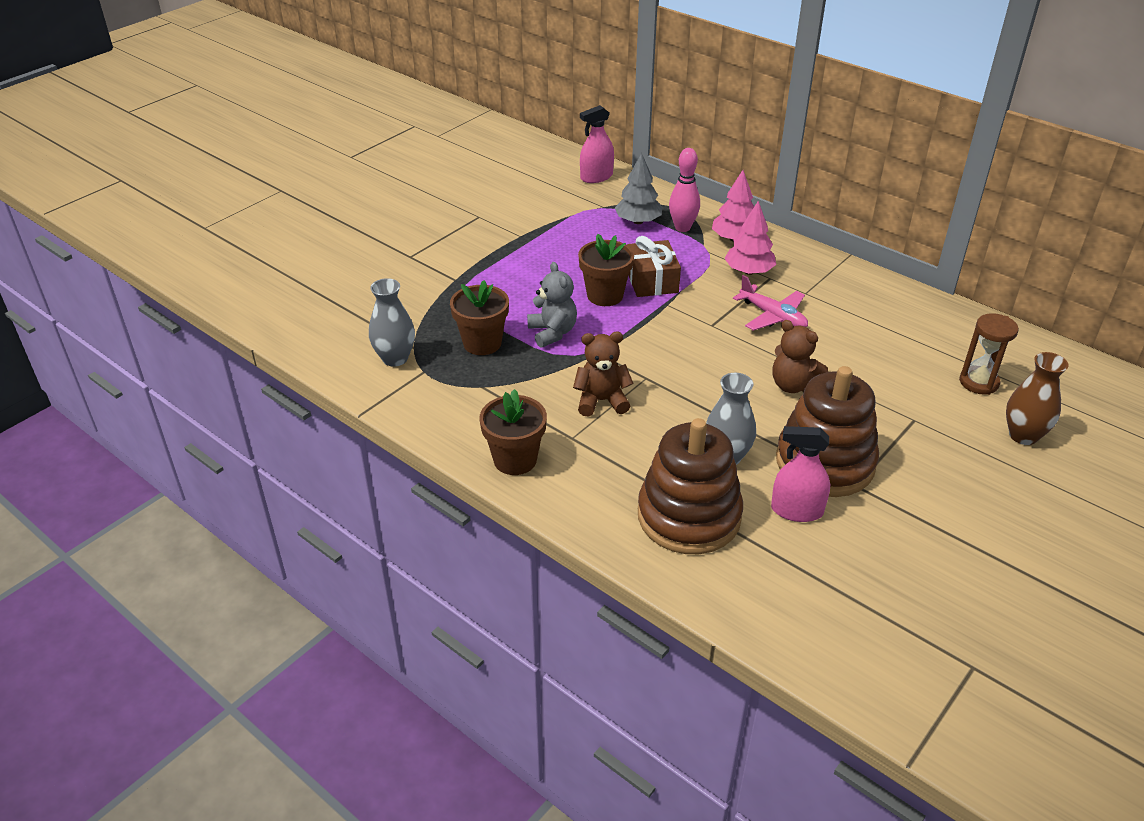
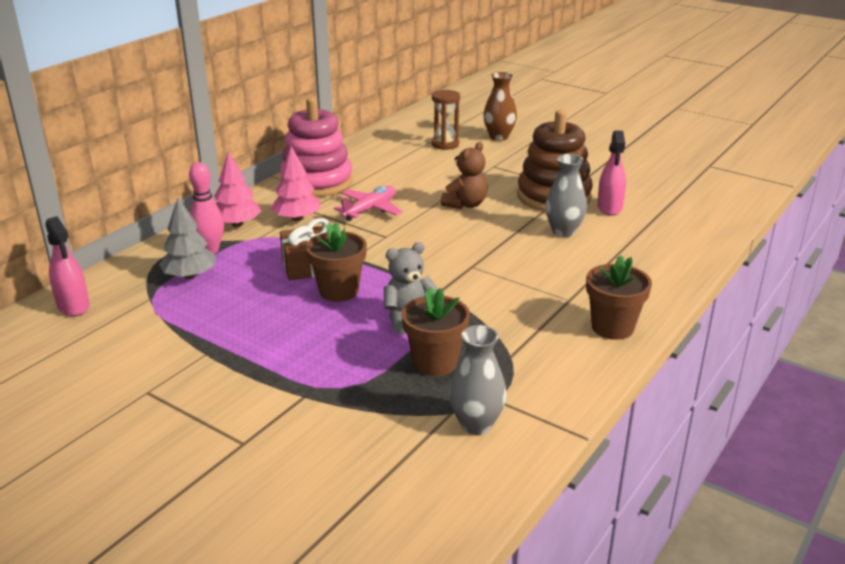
camera: 95 degrees left, 10 degrees down
brown teddy bear [573,332,633,417] -> none
brown stacking toy [638,418,743,554] -> none
none -> pink stacking toy [280,97,353,197]

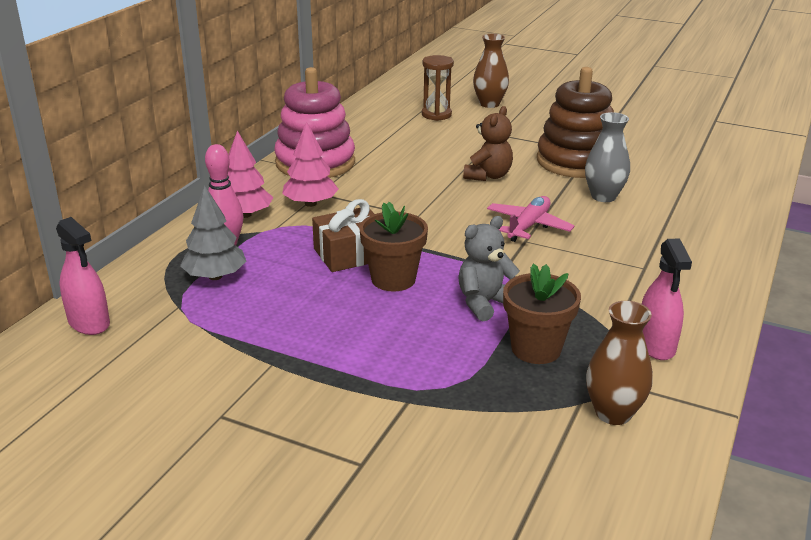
camera: 10 degrees left, 0 degrees up
pink plane [334,186,402,221] -> pink plane moved to [487,196,575,242]
grey vase [449,325,507,435] -> brown vase [586,301,653,425]
brown flower pot [586,255,652,340] -> none
pink spray bottle [597,130,626,216] -> pink spray bottle moved to [642,238,692,360]

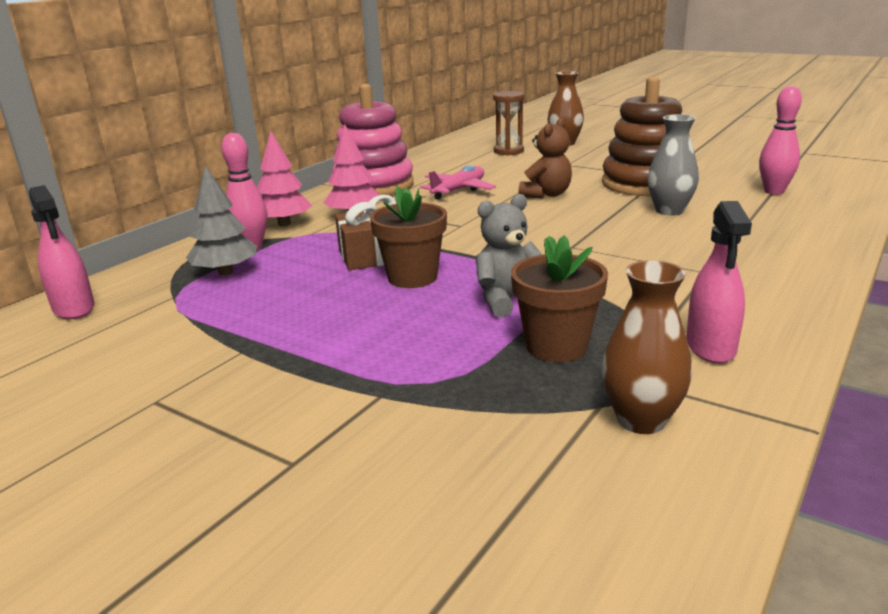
camera: 10 degrees right, 5 degrees down
pink plane [487,196,575,242] -> pink plane moved to [420,165,496,199]
none -> pink bowling pin [759,86,802,195]

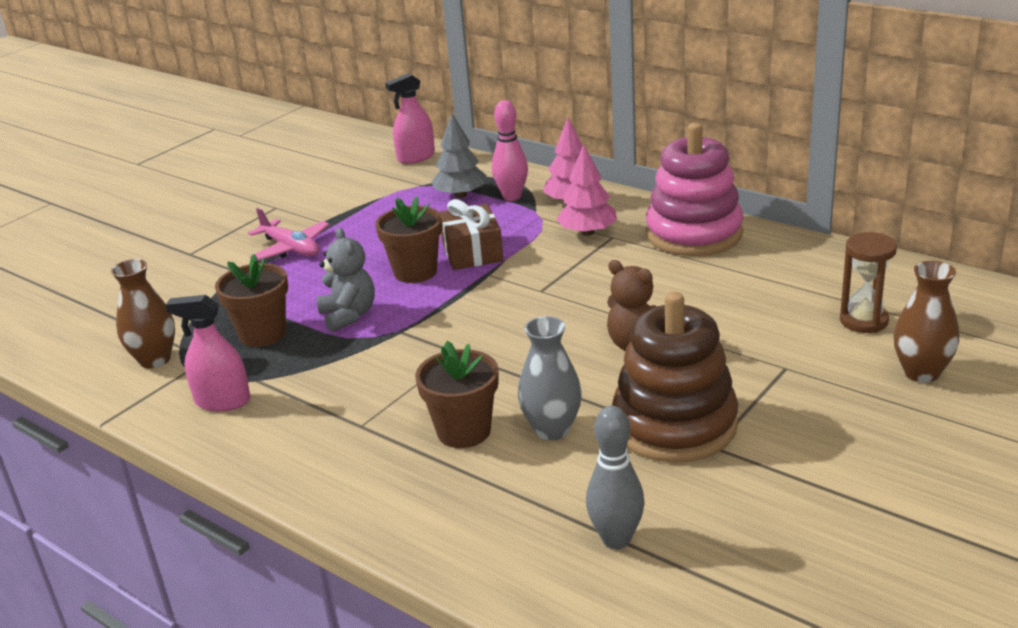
camera: 95 degrees right, 5 degrees up
pink plane [420,165,496,199] -> pink plane moved to [248,208,330,261]
pink bowling pin [759,86,802,195] -> grey bowling pin [586,406,645,549]
none -> brown flower pot [415,341,499,448]

